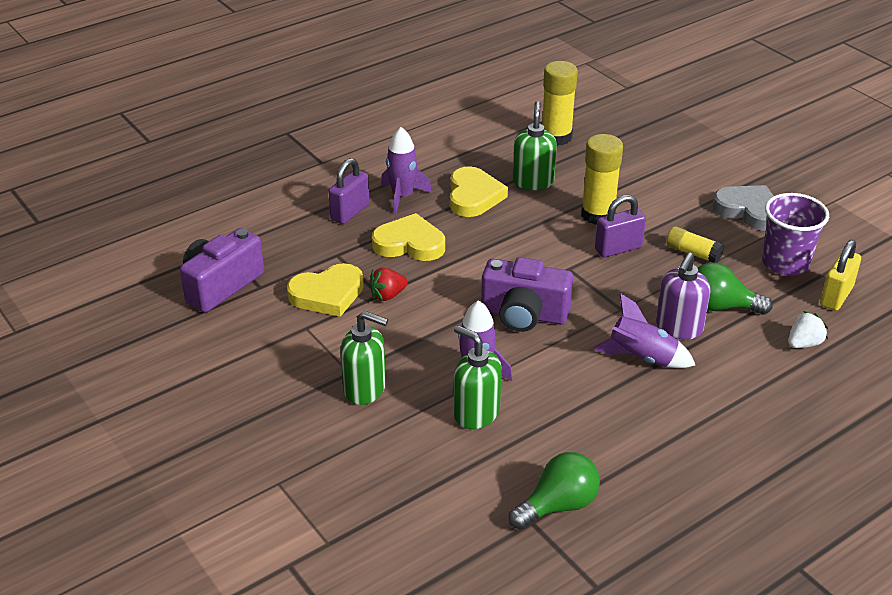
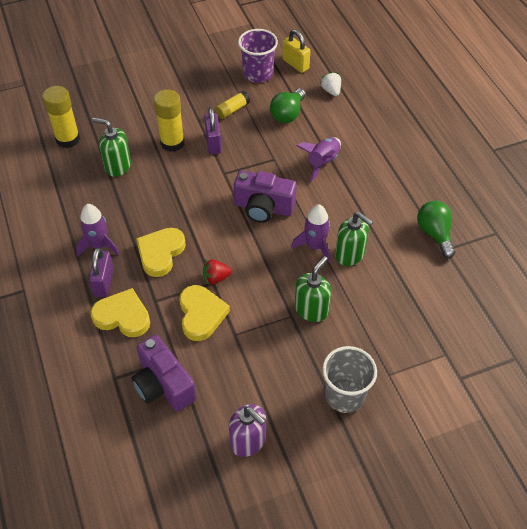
camera: 75 degrees left, 15 degrees up
purple padlock [328,158,370,224] -> purple padlock turned 45 degrees clockwise [89,248,114,297]
red strawberry [369,268,408,301] -> red strawberry turned 90 degrees clockwise [203,259,232,285]
yellow heart [450,166,508,217] -> yellow heart moved to [90,288,150,337]
green soap dispenser [454,325,502,429] -> green soap dispenser turned 105 degrees counterclockwise [335,212,373,266]
purple camera [481,257,573,332] -> purple camera turned 75 degrees clockwise [234,170,296,223]
purple soap dispenser [656,253,711,339] -> purple soap dispenser moved to [229,404,266,457]
grey heart [713,185,773,231] -> none
none -> grey cup [322,346,377,413]

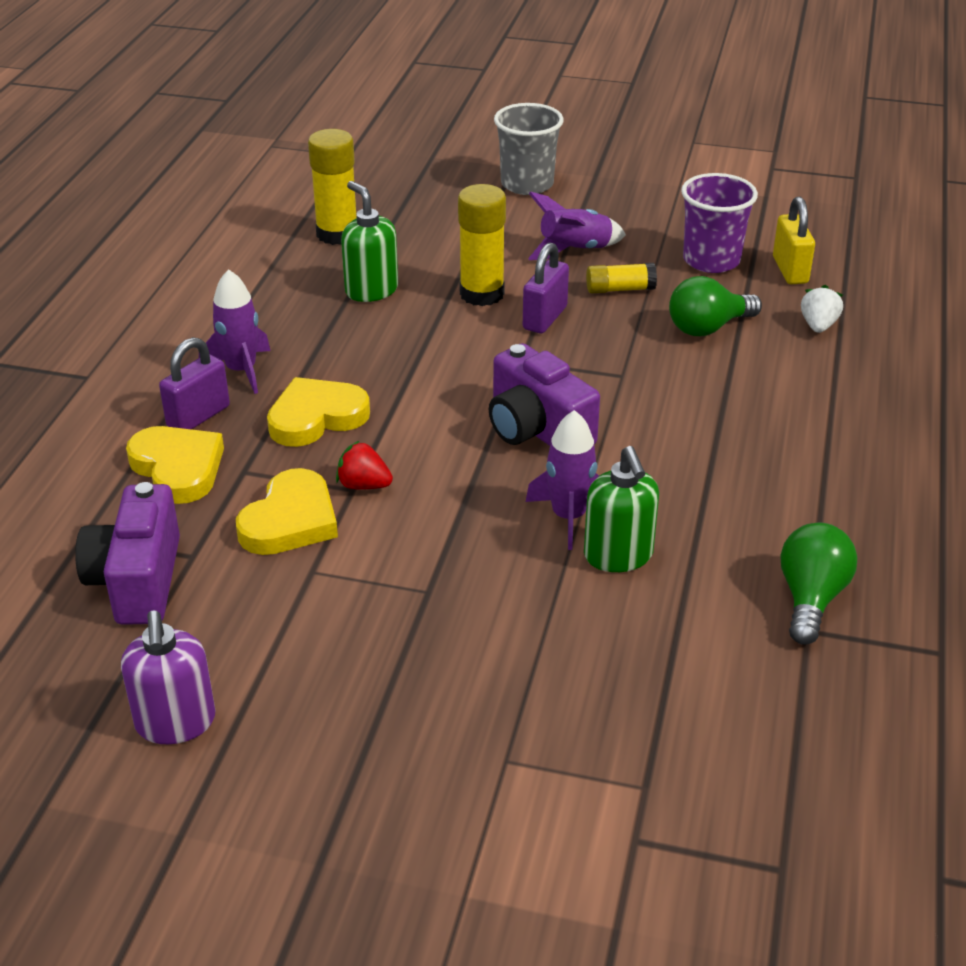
camera: 35 degrees right, 15 degrees down
green soap dispenser [295,256,331,322] -> none
purple rocket [297,137,341,182] -> purple rocket moved to [528,191,626,260]
grey cup [322,346,377,413] -> grey cup moved to [494,103,564,195]

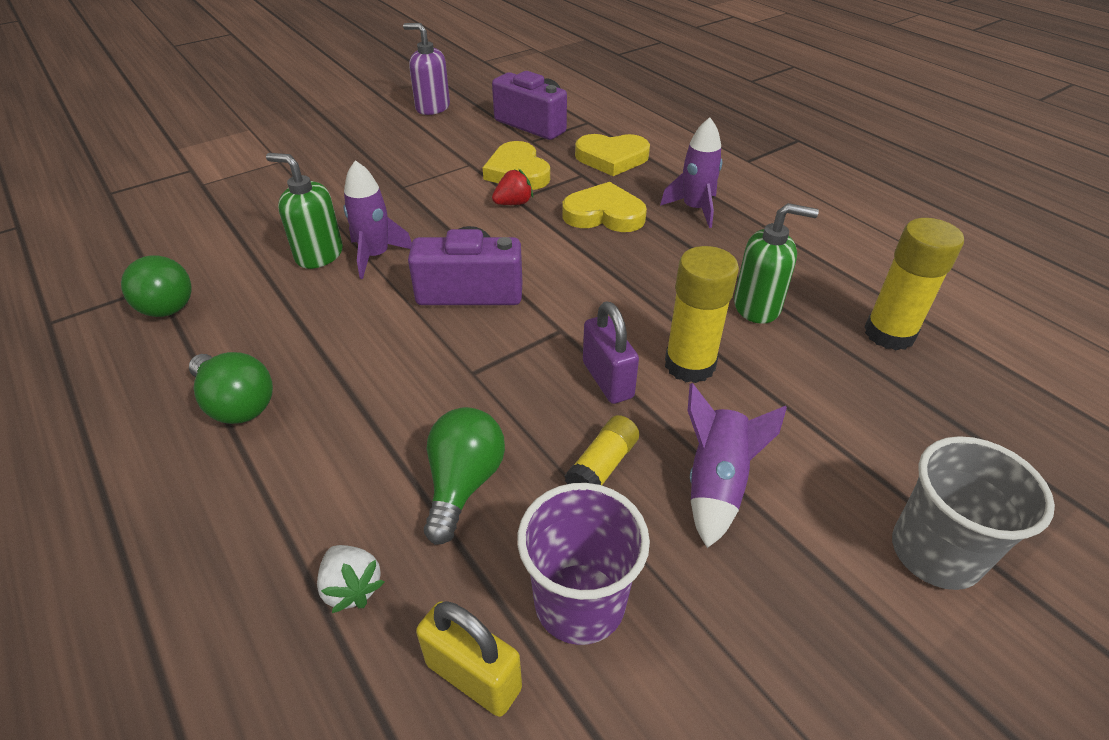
camera: 130 degrees right, 5 degrees up
purple padlock [159,337,230,430] -> none
yellow heart [267,377,370,447] -> yellow heart turned 90 degrees counterclockwise [562,182,647,232]
none -> green light bulb [189,352,273,424]

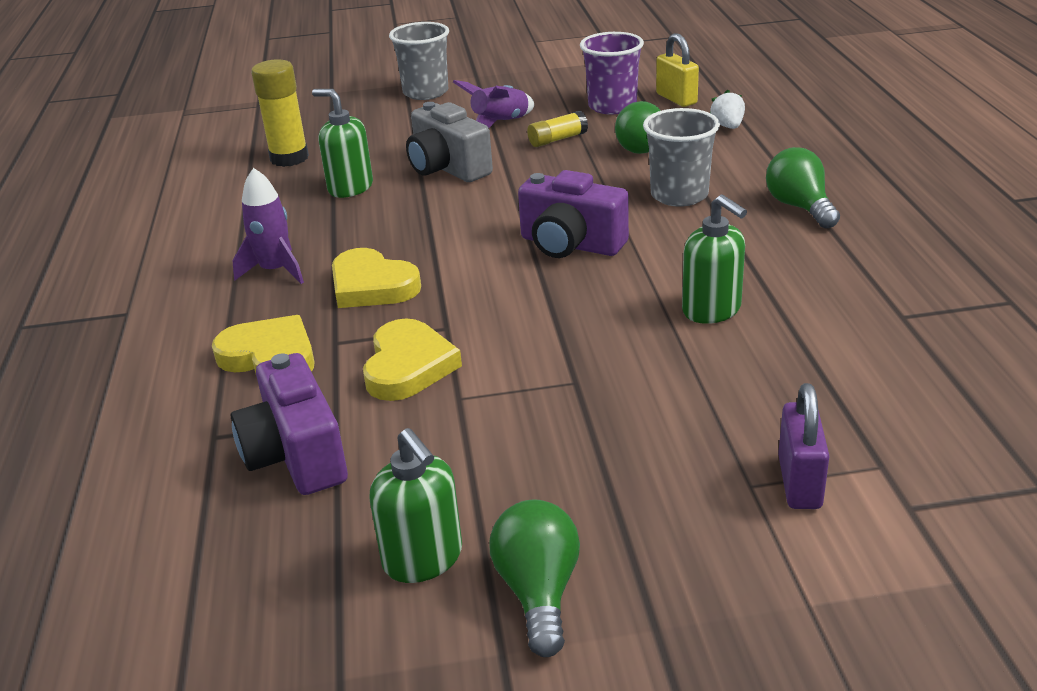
camera: 150 degrees left, 10 degrees down
green light bulb [121,255,192,317] -> green light bulb moved to [489,499,580,657]
purple rocket [343,160,412,279] -> none
purple soap dispenser [403,23,450,115] -> green soap dispenser [369,428,462,583]
red strawberry [492,169,533,205] -> none
purple padlock [583,302,639,404] -> purple padlock moved to [778,383,829,509]
yellow glue stick [665,246,739,383] -> grey camera [406,102,493,182]
none -> grey cup [643,108,720,207]

